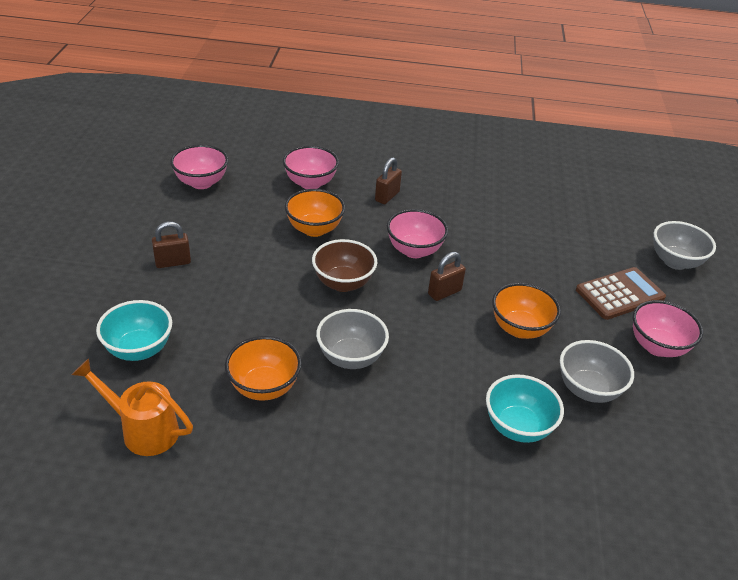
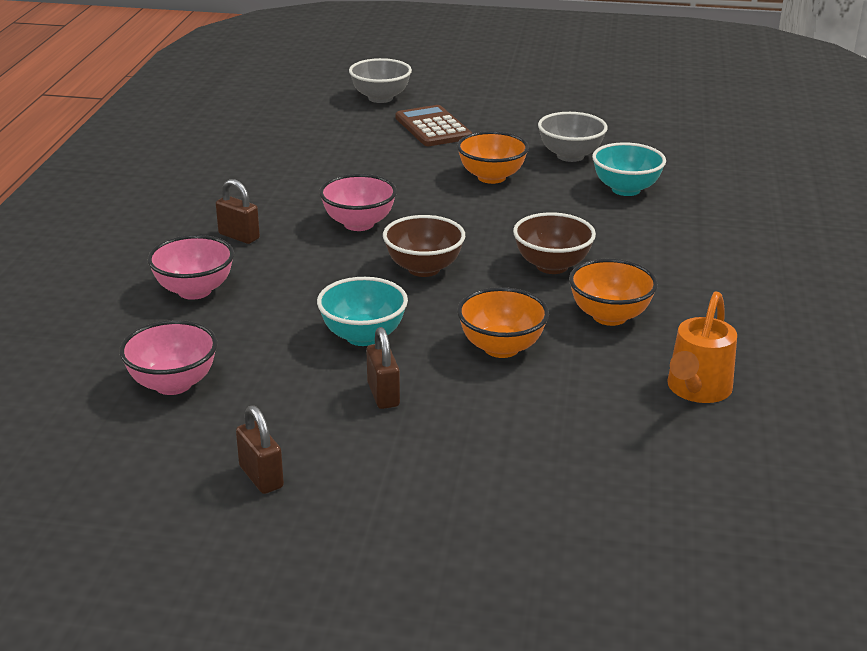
camera: 85 degrees left, 10 degrees down
turquoise bowl [96,300,172,361] -> turquoise bowl moved to [317,277,408,346]
orange bowl [285,189,345,237] -> orange bowl moved to [457,287,549,358]
grey bowl [316,309,389,369] -> brown bowl [513,212,596,274]
brown padlock [428,252,466,301] -> brown padlock moved to [236,405,284,494]
pink bowl [633,300,703,357] -> none

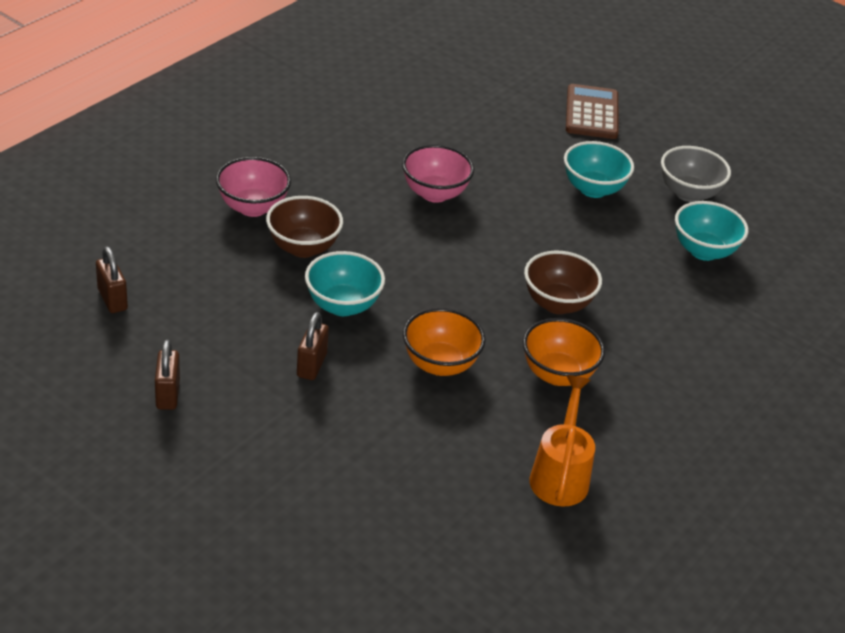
camera: 25 degrees right, 10 degrees up
pink bowl [119,320,218,395] -> none
brown padlock [216,179,260,244] -> brown padlock moved to [96,247,128,313]
grey bowl [349,58,412,103] -> none
brown bowl [383,215,465,277] -> brown bowl moved to [266,196,343,258]
orange bowl [457,131,529,184] -> turquoise bowl [564,141,634,198]
orange watering can [667,291,737,403] -> orange watering can turned 135 degrees clockwise [530,375,595,506]

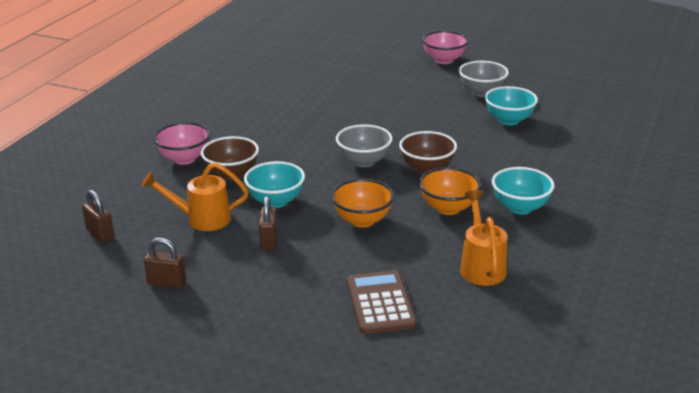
camera: 10 degrees left, 10 degrees down
brown padlock [155,340,180,410] -> brown padlock turned 60 degrees counterclockwise [144,238,186,289]
pink bowl [402,144,474,203] -> pink bowl moved to [422,31,468,64]
turquoise bowl [564,141,634,198] -> turquoise bowl moved to [492,167,555,214]
brown calculator [566,84,618,139] -> brown calculator moved to [347,270,417,334]
none -> orange watering can [141,163,249,231]
none -> grey bowl [336,124,393,167]

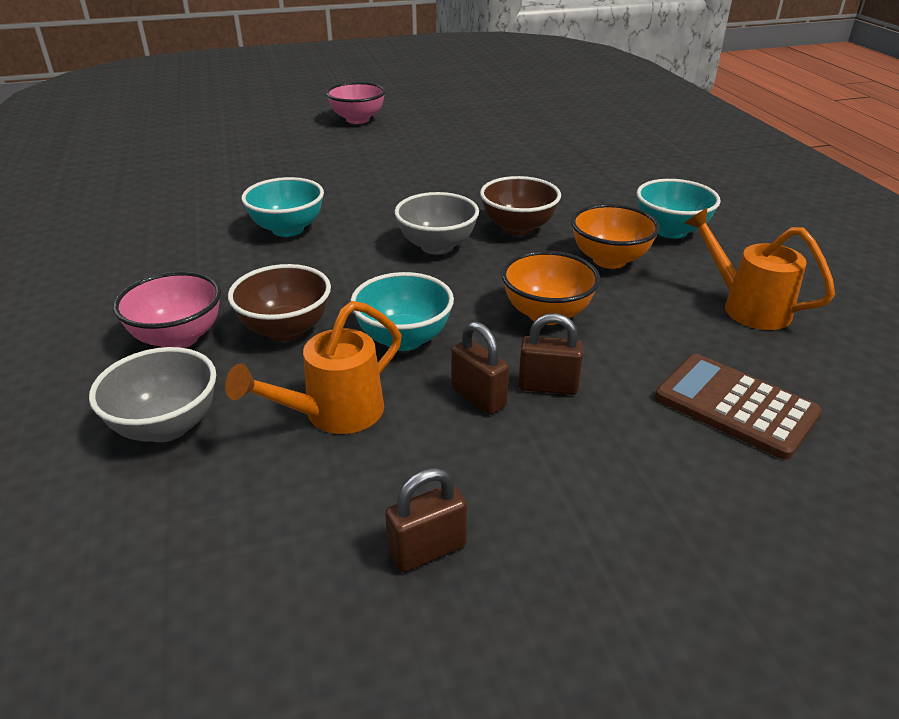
camera: 40 degrees left, 5 degrees up
brown padlock [82,190,114,242] -> brown padlock moved to [518,313,583,395]
grey bowl [459,61,509,97] -> grey bowl moved to [89,347,216,442]
turquoise bowl [485,86,538,125] -> turquoise bowl moved to [241,177,324,237]

